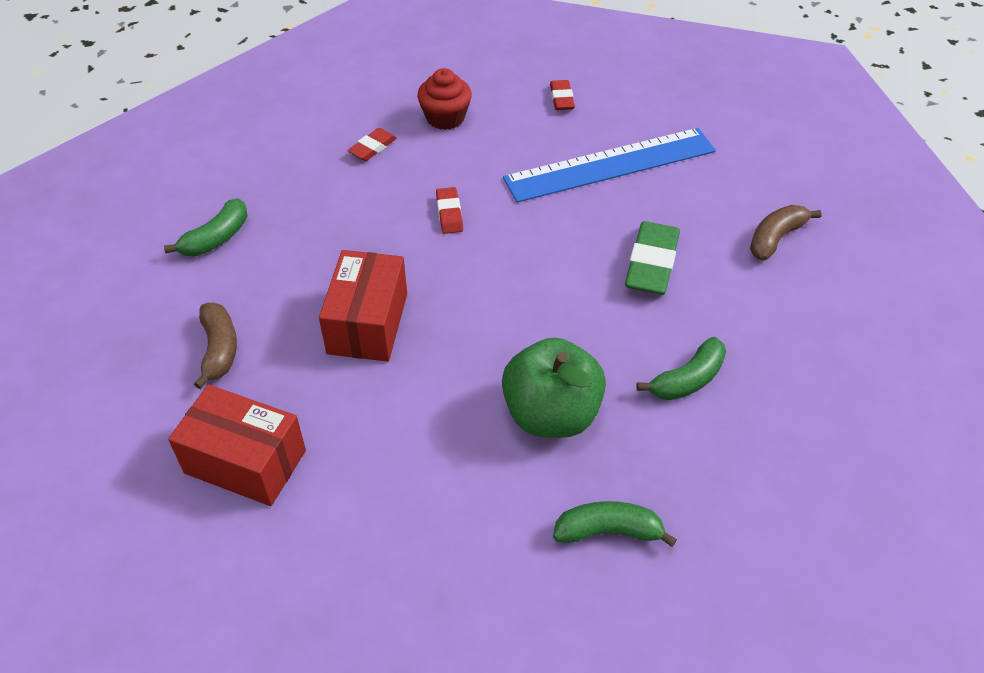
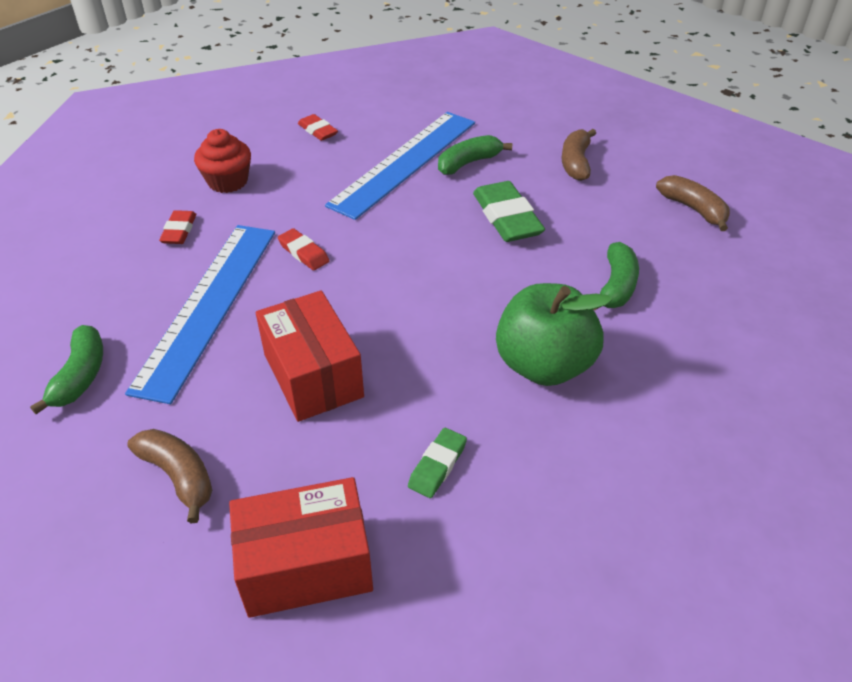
camera: 35 degrees left, 5 degrees down
green banana [553,501,677,547] -> green banana moved to [438,135,512,175]
none -> blue ruler [125,225,275,404]
none -> green eraser [408,428,467,498]
none -> brown banana [656,175,730,231]

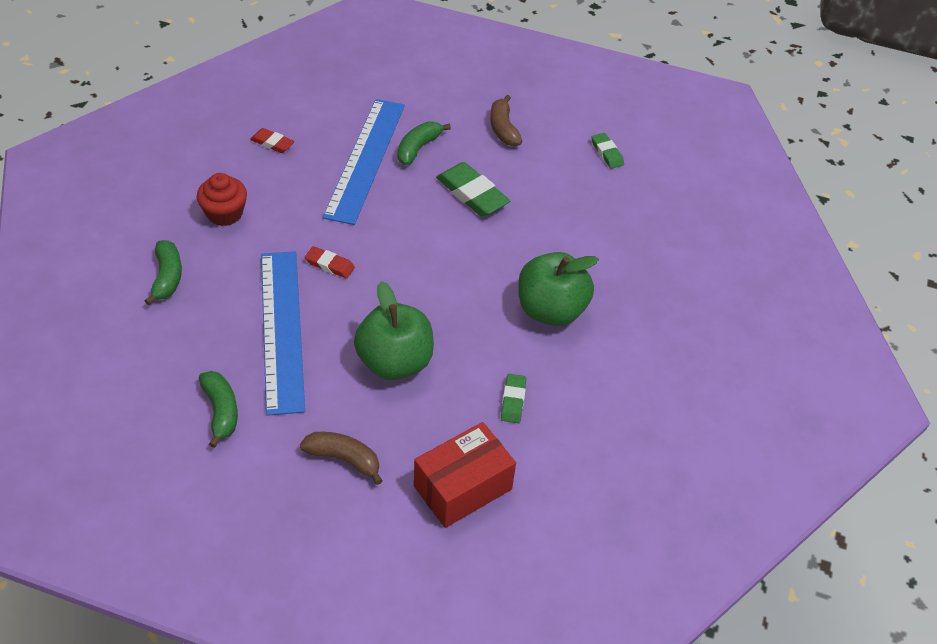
camera: 25 degrees left, 5 degrees up
red eraser [159,210,196,244] -> none
red box [256,290,364,422] -> green apple [354,281,434,380]
green banana [593,242,639,311] -> green banana moved to [145,240,182,305]
brown banana [656,175,730,231] -> green eraser [592,133,624,169]

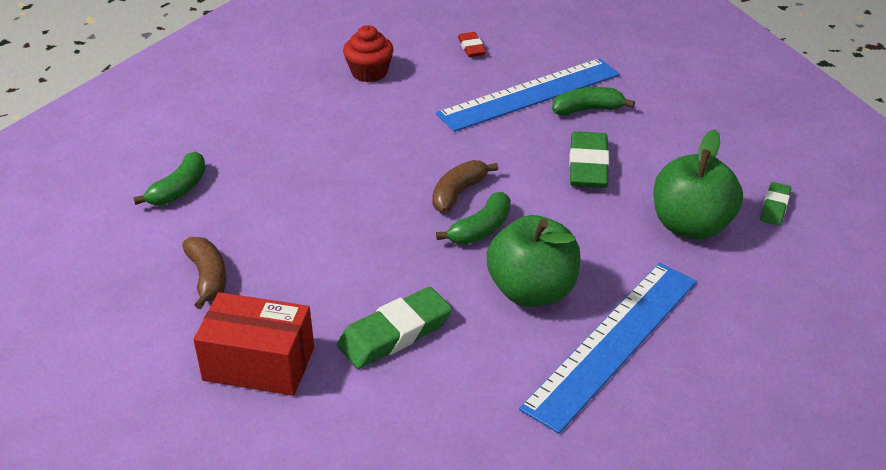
camera: 50 degrees right, 10 degrees down
green banana [145,240,182,305] -> green banana moved to [436,192,511,244]
blue ruler [261,251,305,416] -> blue ruler moved to [519,263,697,434]
red eraser [305,246,355,279] -> none
green apple [354,281,434,380] -> green apple moved to [654,129,743,240]
brown banana [490,95,522,147] -> brown banana moved to [432,160,498,213]
green eraser [501,374,526,423] -> green eraser [337,287,452,369], size x1.79

